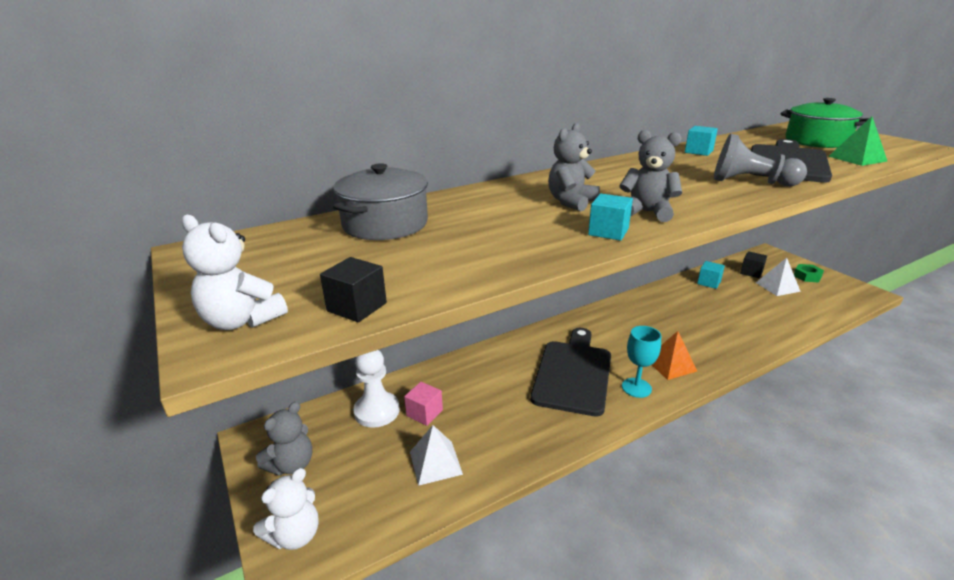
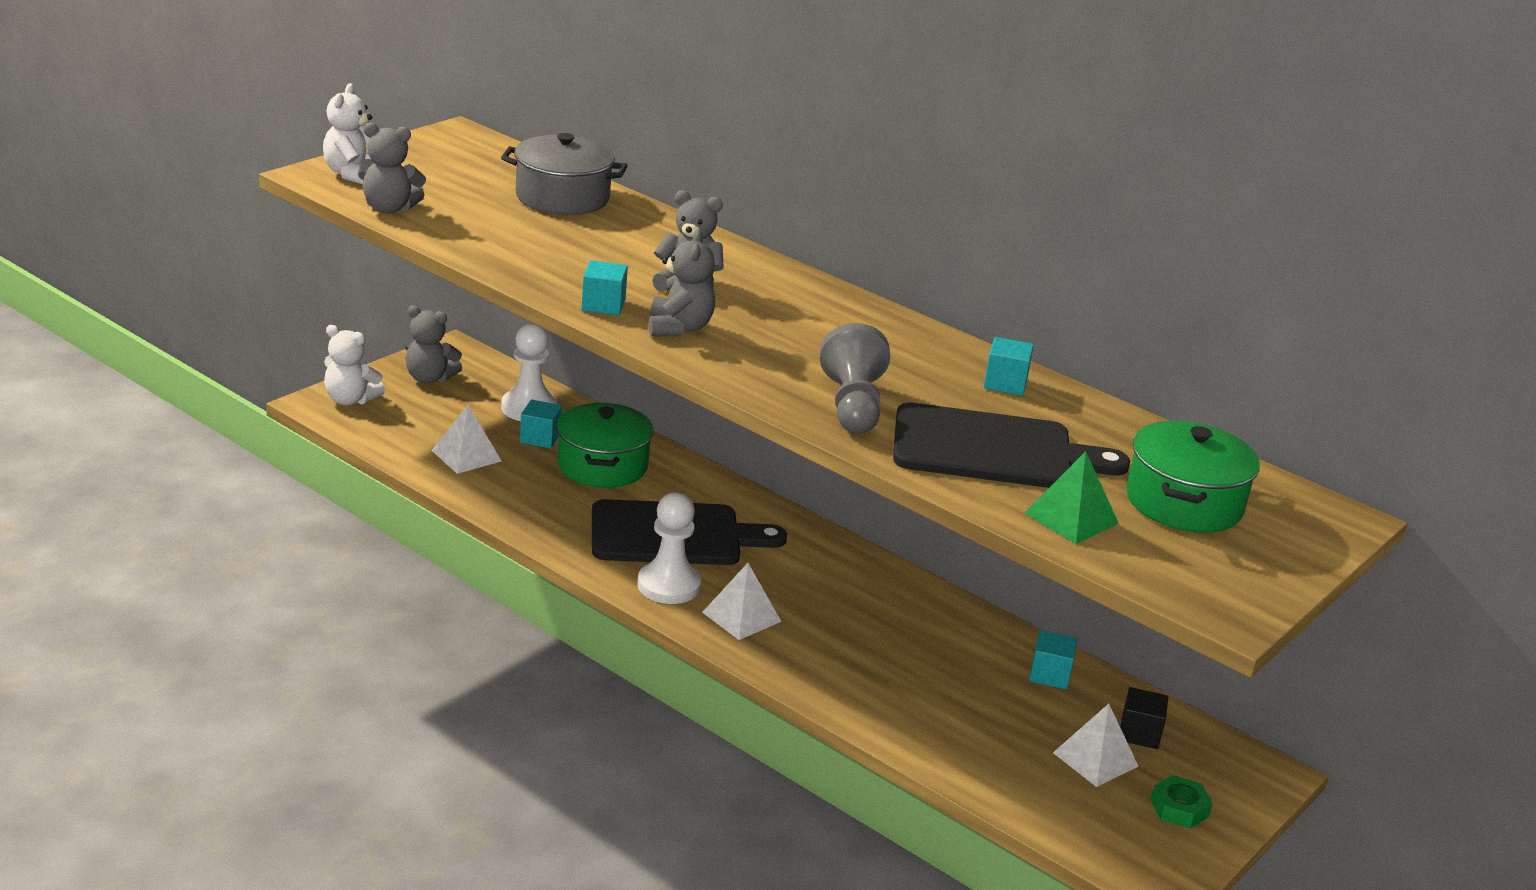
camera: 65 degrees right, 0 degrees up
black cube [320,257,387,322] -> grey teddy bear [358,123,426,214]
pink cube [404,382,443,426] -> turquoise cube [520,399,562,449]
turquoise goblet [622,326,661,398] -> white pawn [637,492,701,604]
orange pyramid [652,331,697,380] -> white pyramid [702,563,781,640]
none -> green pot [557,403,654,488]

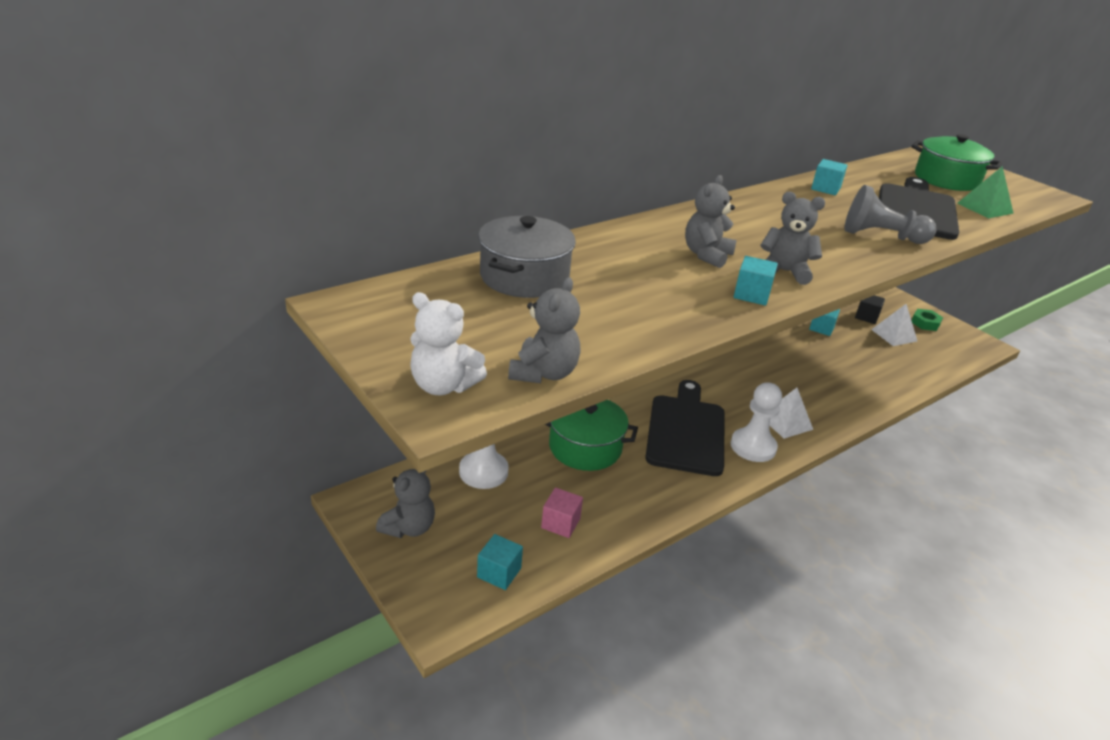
camera: 75 degrees left, 5 degrees up
white teddy bear [324,325,385,405] -> none
white pyramid [431,405,501,474] -> pink cube [541,488,583,538]
turquoise cube [520,399,562,449] -> turquoise cube moved to [477,534,523,590]

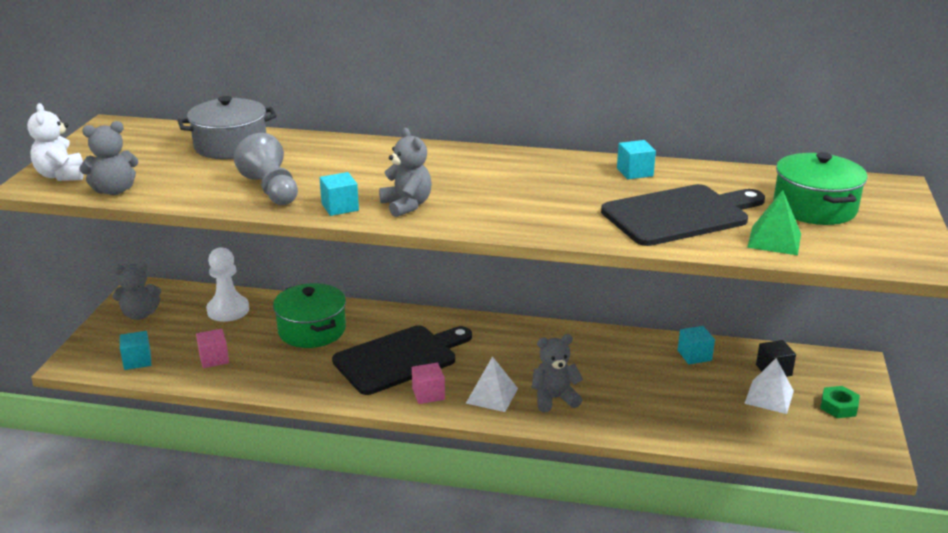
camera: 50 degrees right, 5 degrees down
grey teddy bear [685,175,737,268] -> grey teddy bear moved to [532,334,583,412]
white pawn [731,382,782,462] -> pink cube [412,363,445,404]
grey pawn [845,185,936,244] -> grey pawn moved to [234,133,298,205]

